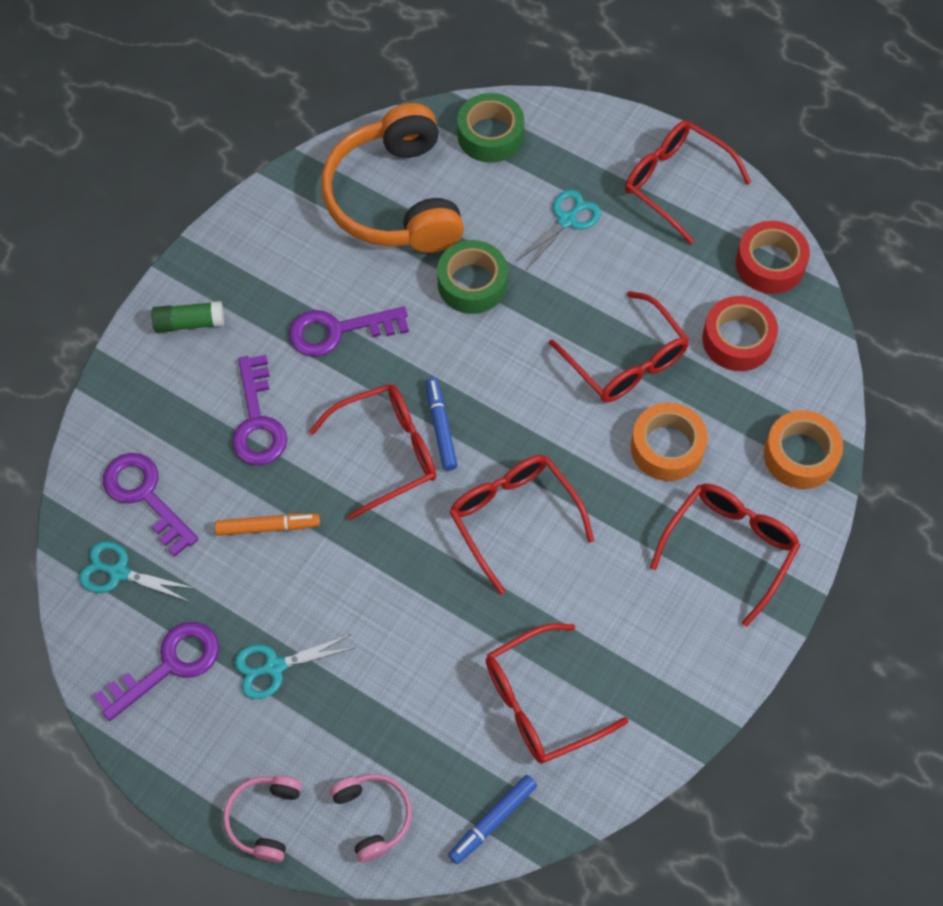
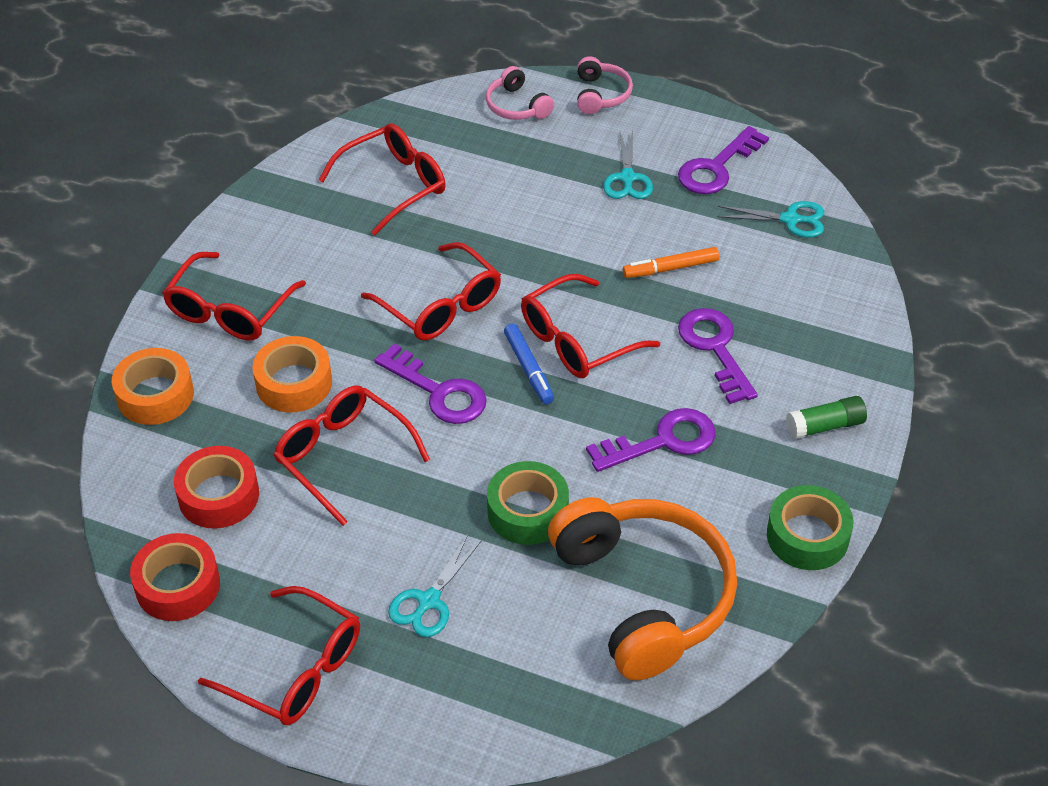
camera: 170 degrees right, 15 degrees down
purple key [103,453,199,557] -> purple key moved to [374,343,487,424]
turquoise scissors [235,634,354,699] -> turquoise scissors turned 120 degrees clockwise [603,130,653,199]
blue marker [448,775,537,864] -> none
green tape [457,93,524,163] -> green tape moved to [767,485,854,570]

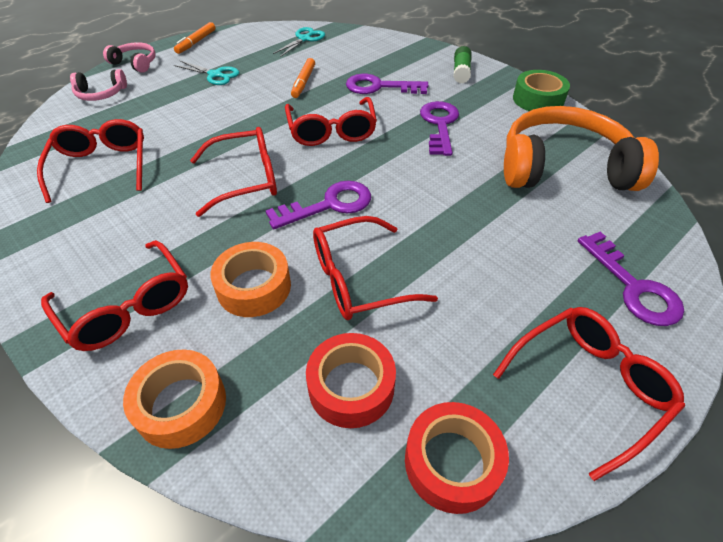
camera: 65 degrees left, 0 degrees up
turquoise scissors [388,535,482,637] -> none
green tape [487,461,569,545] -> none
blue marker [504,324,554,404] -> none
purple key [678,126,769,194] -> purple key moved to [578,232,684,326]
none -> orange marker [174,22,215,54]

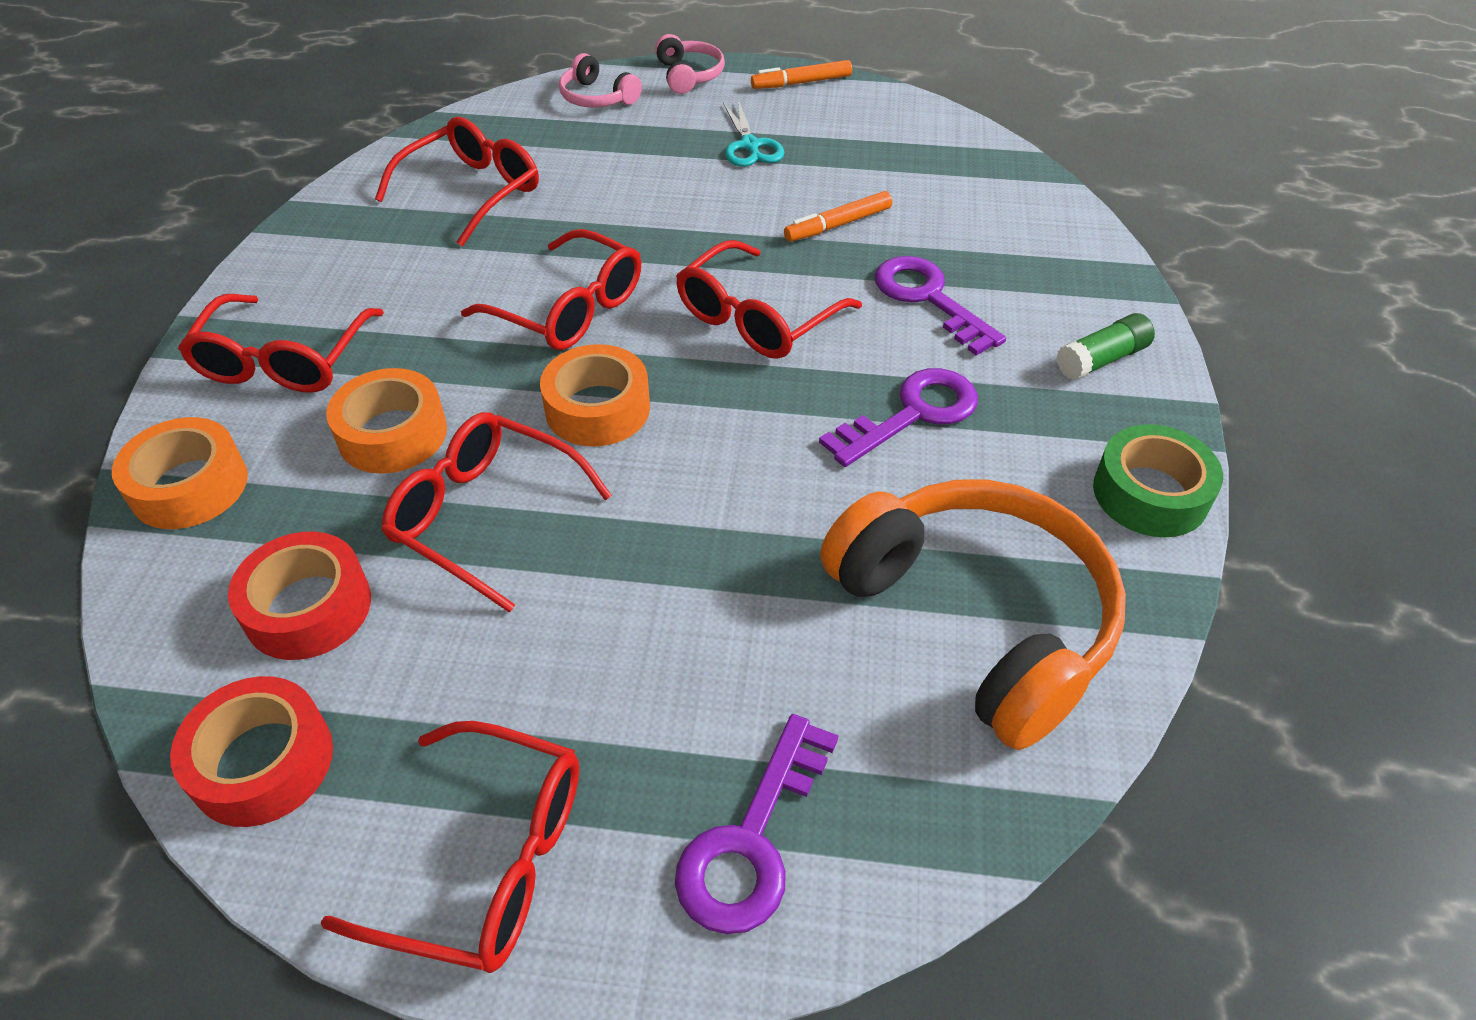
camera: 50 degrees right, 0 degrees up
purple key [266,181,371,229] -> orange tape [540,344,650,446]
turquoise scissors [273,27,325,57] -> none

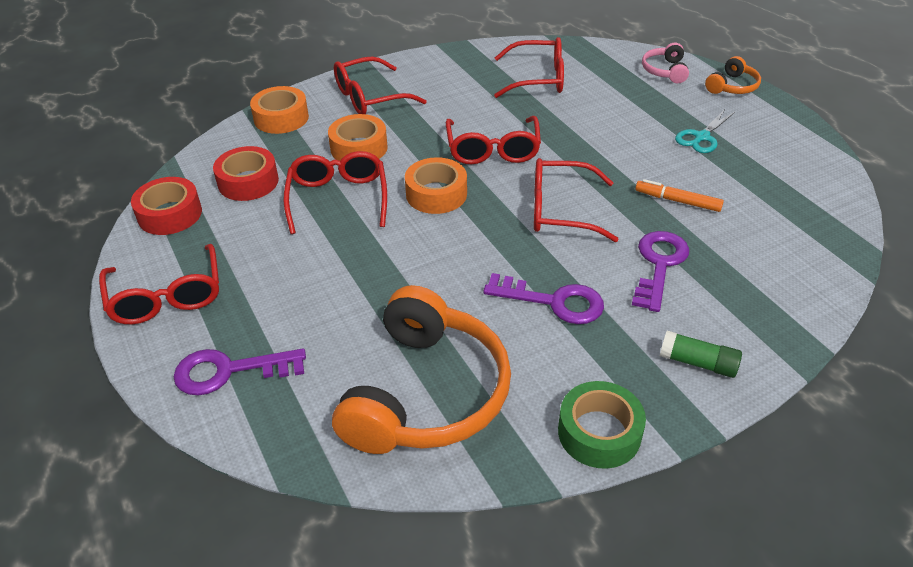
camera: 55 degrees right, 5 degrees down
pink headphones [655,34,725,94] -> orange headphones [705,56,761,94]
orange marker [751,60,852,89] -> none

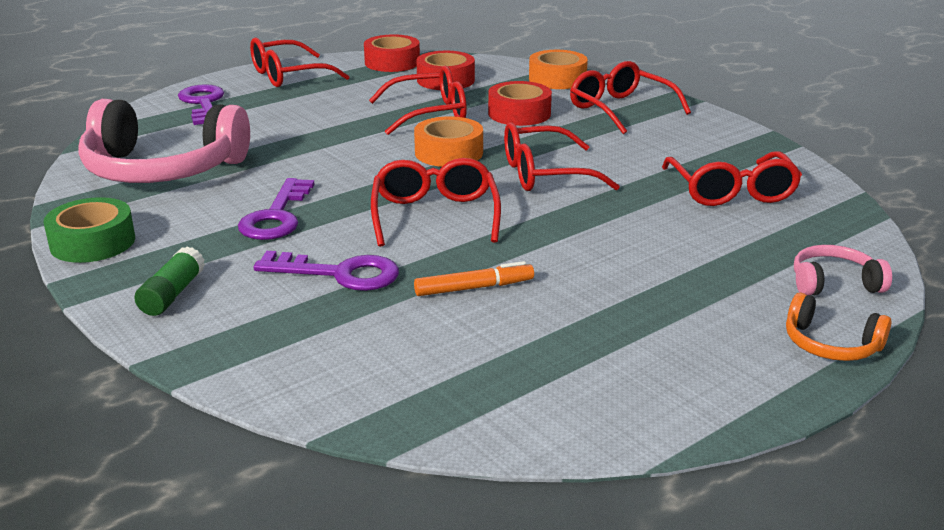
camera: 80 degrees right, 15 degrees down
orange tape [328,114,388,161] -> red tape [488,81,552,126]
orange headphones [332,285,511,454] -> pink headphones [78,99,250,183]
orange marker [635,179,724,212] -> orange marker turned 60 degrees clockwise [414,261,534,296]
turquoise scissors [675,109,735,153] -> none

